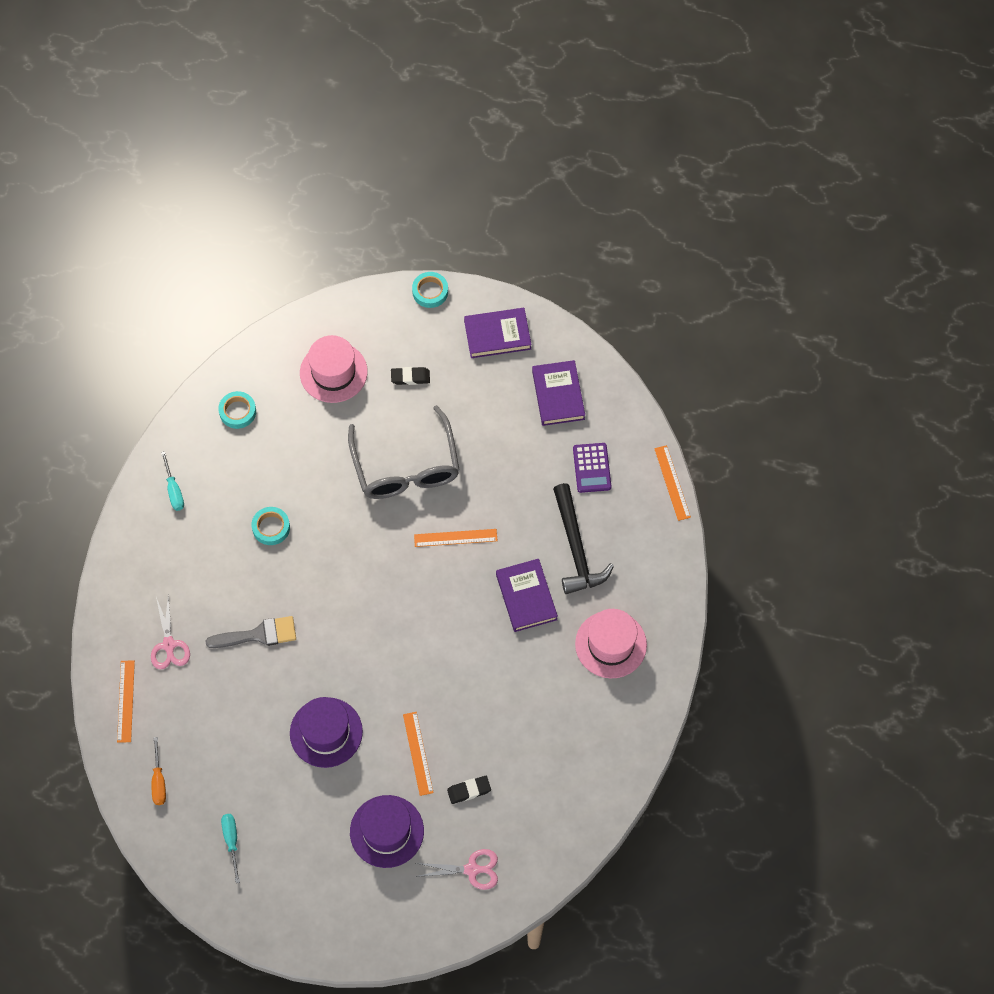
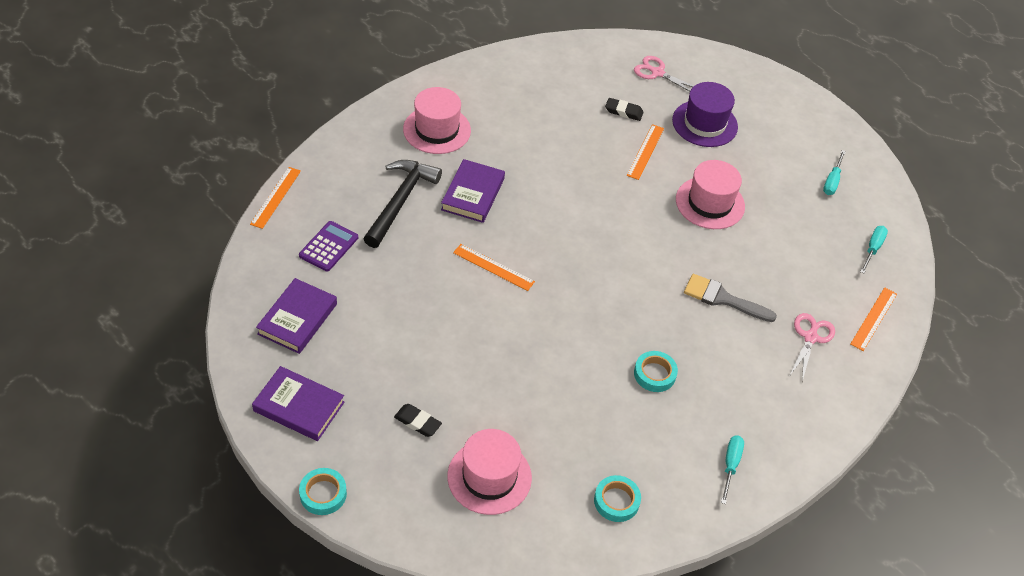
camera: 150 degrees left, 15 degrees down
orange screwdriver [152,737,166,805] -> turquoise screwdriver [860,226,888,274]
purple hat [290,697,363,768] -> pink hat [676,160,745,229]
grey glasses [348,405,460,499] -> none

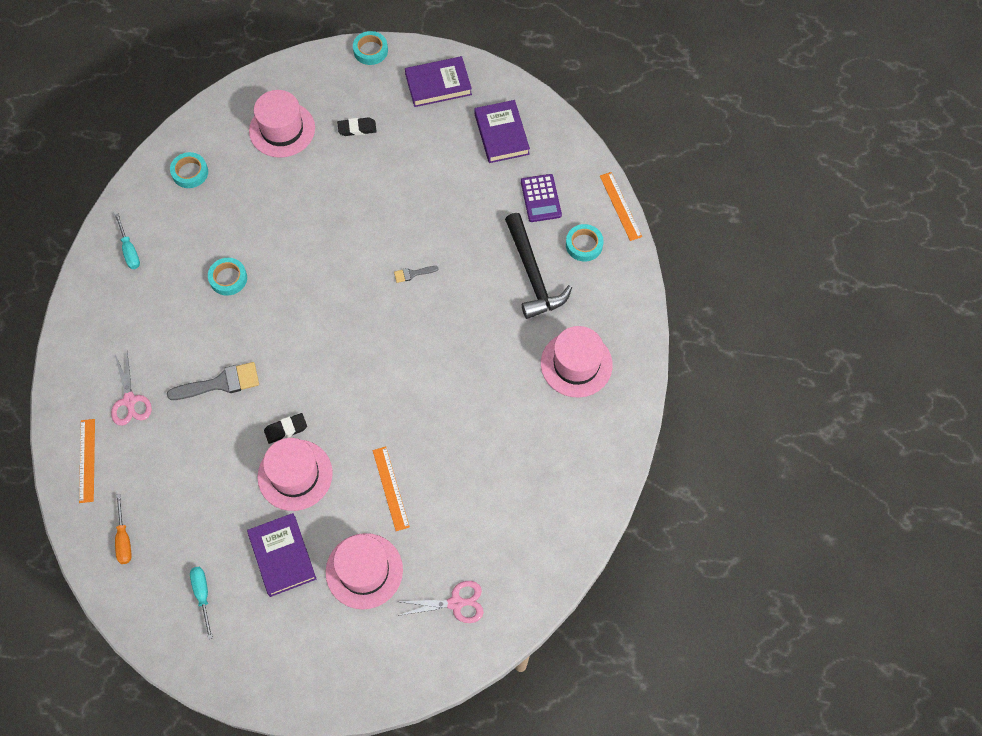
camera: 145 degrees right, 15 degrees up
purple book [441,159,505,223] -> purple book moved to [247,513,316,597]
orange ruler [453,244,535,291] -> grey brush [394,266,439,283]
black eraser [605,98,644,121] -> black eraser moved to [264,413,307,444]
purple hat [672,82,738,147] -> pink hat [326,533,403,609]
turquoise screwdriver [860,226,888,274] -> orange screwdriver [115,494,132,564]
none -> turquoise tape [566,224,604,262]

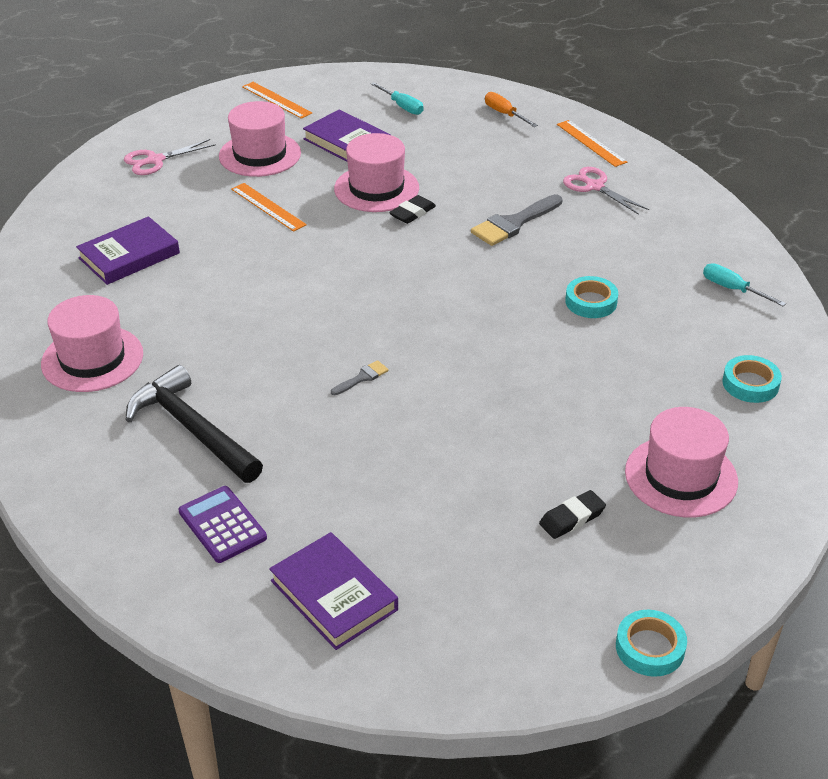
camera: 155 degrees right, 25 degrees down
purple book [405,56,472,107] -> purple book moved to [76,216,180,285]
turquoise tape [566,224,604,262] -> none
orange ruler [600,172,642,241] -> orange ruler moved to [242,82,312,119]

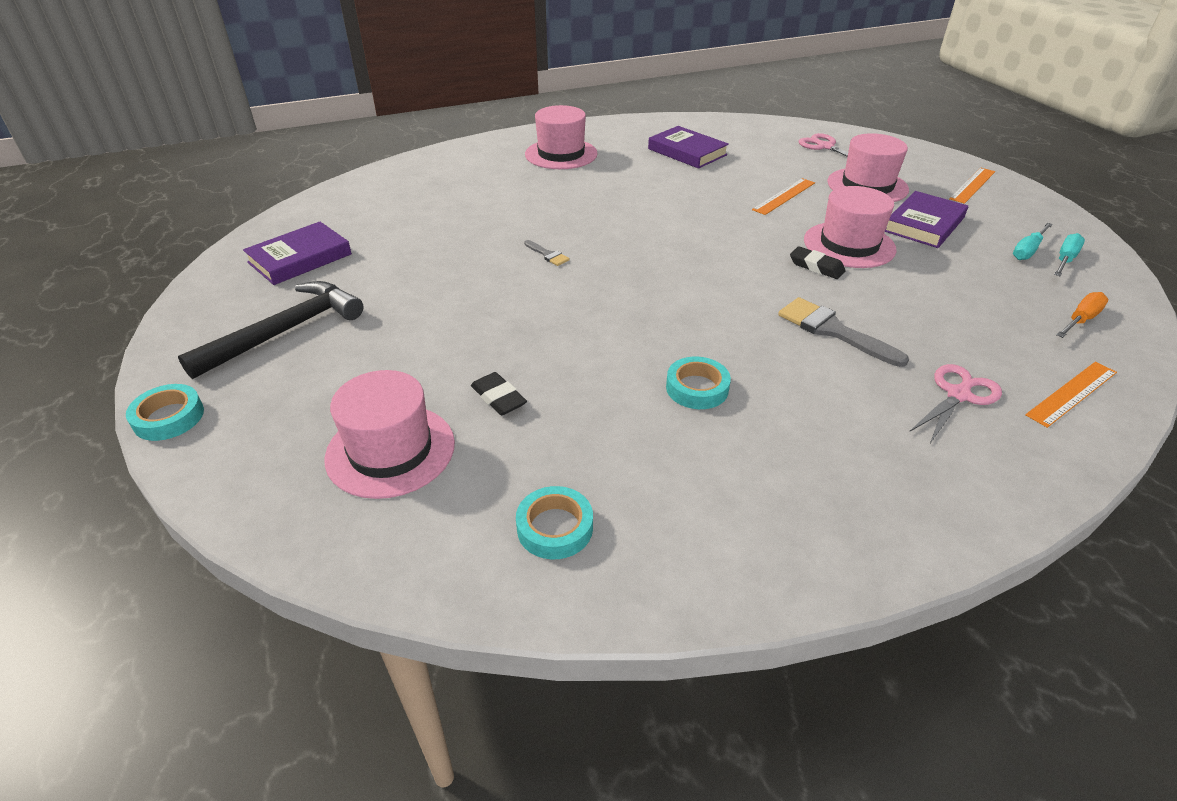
camera: 85 degrees right, 0 degrees up
black hammer [126,365,263,483] -> black hammer moved to [178,281,363,379]
purple calculator [178,486,267,563] -> none
black eraser [539,490,606,539] -> black eraser moved to [471,372,527,415]
turquoise screwdriver [703,263,786,306] -> turquoise screwdriver moved to [1054,233,1085,276]

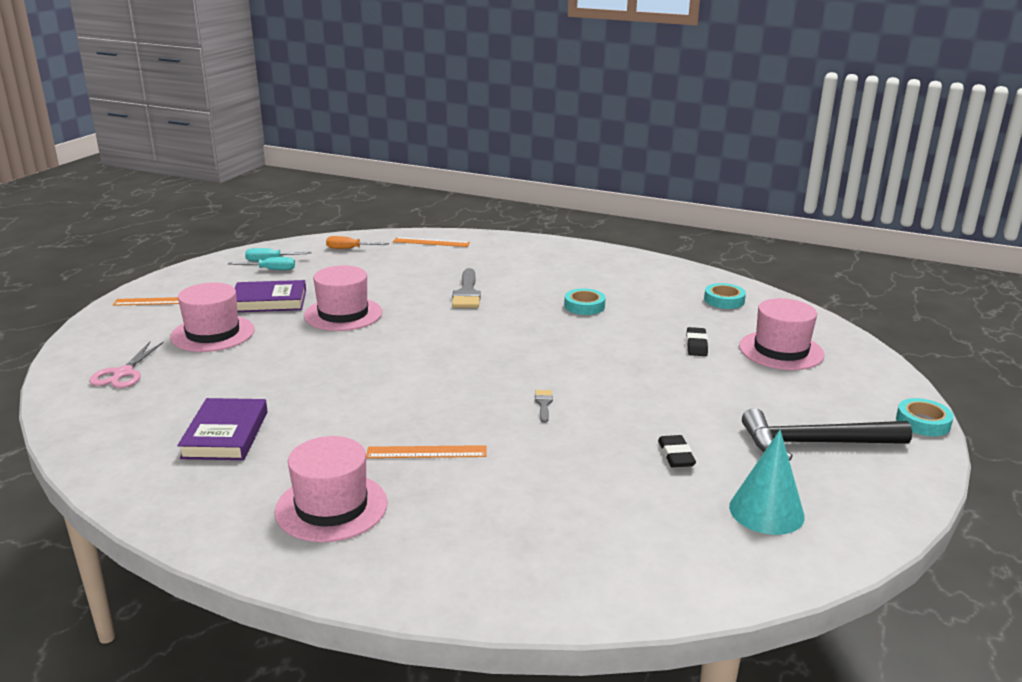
camera: 135 degrees left, 15 degrees down
purple book [243,222,352,285] -> turquoise cone [729,430,805,535]
orange ruler [752,178,815,215] -> orange ruler moved to [366,445,487,458]
black eraser [790,246,846,279] -> black eraser moved to [658,435,696,467]
pink scissors [909,364,1002,443] -> none

